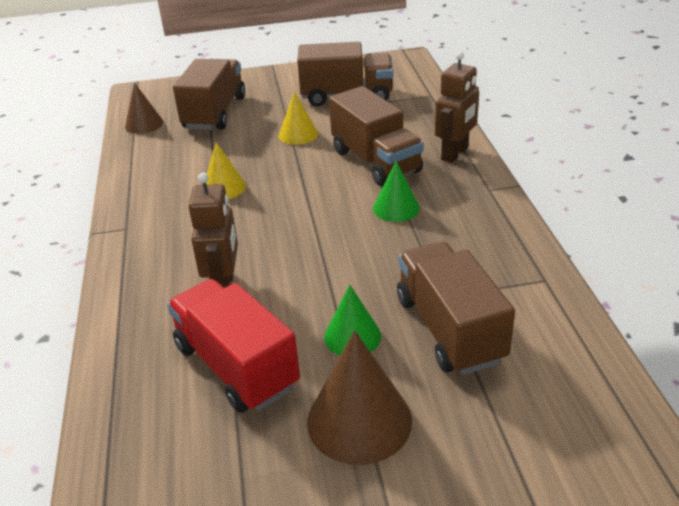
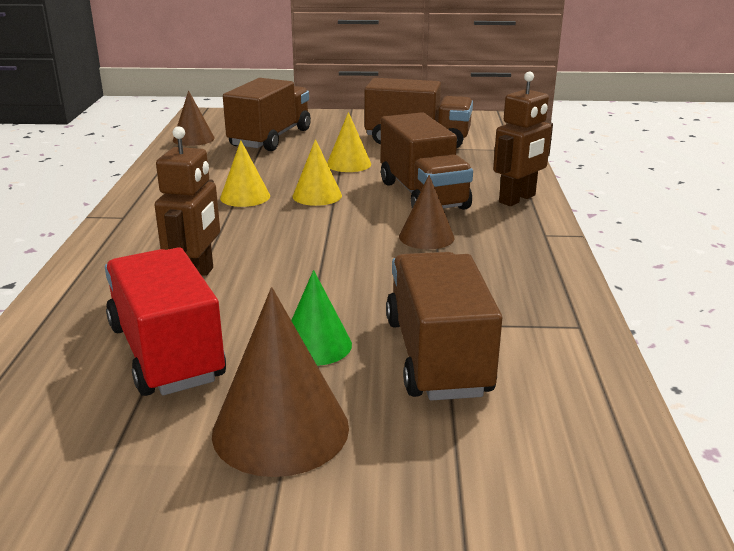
camera: 10 degrees right, 10 degrees down
green cone [373,161,420,222] -> brown cone [399,175,455,249]
none -> yellow cone [293,139,342,206]

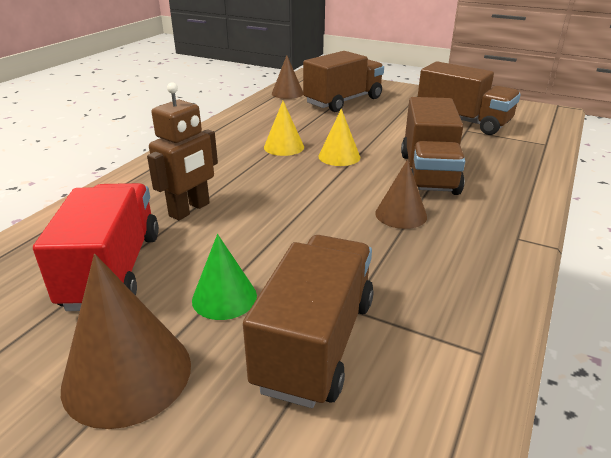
camera: 25 degrees right, 5 degrees up
yellow cone [327,112,371,172] -> none
brown robot [493,72,553,206] -> none

